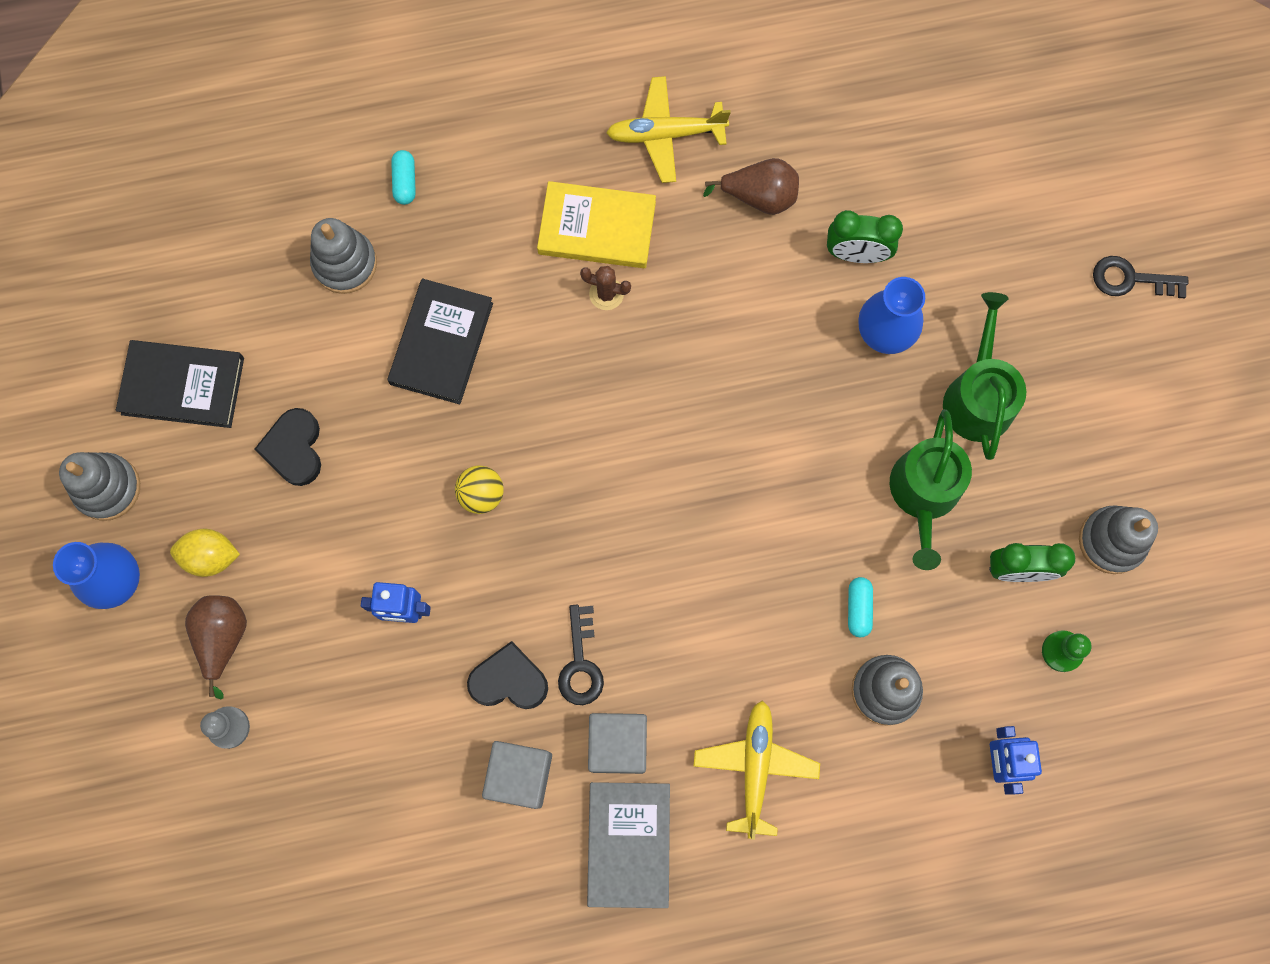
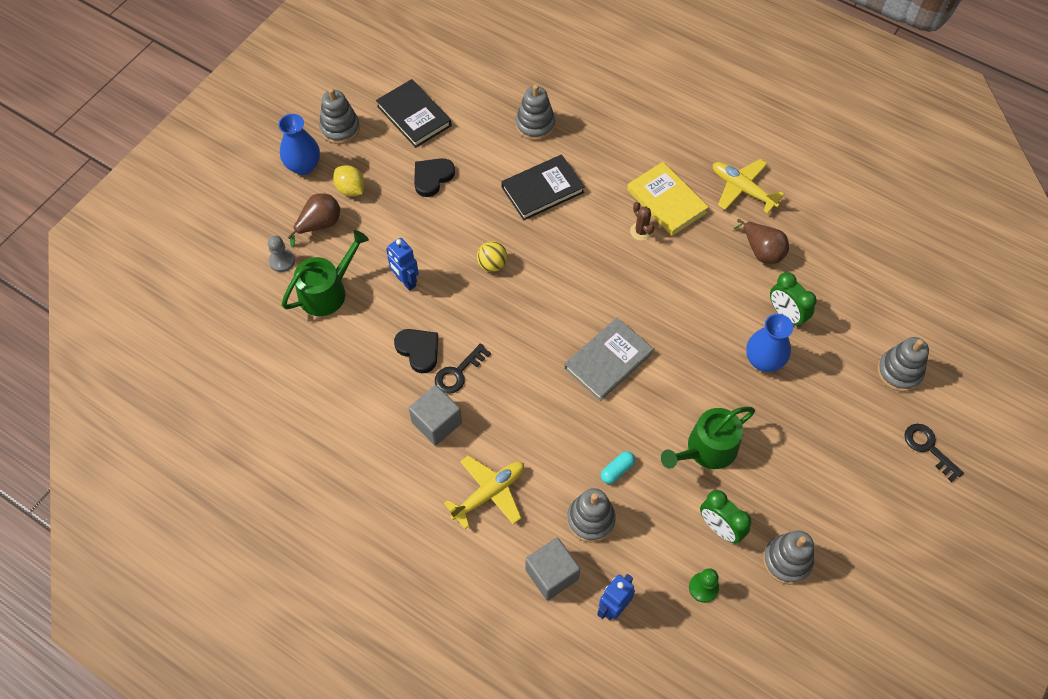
camera: 45 degrees right, 15 degrees down
turquoise capsule [391,150,416,205] -> none
grey cube [482,741,552,809] -> grey cube moved to [525,538,580,600]
grey book [587,782,670,908] -> grey book moved to [564,318,653,401]
green watering can [943,292,1027,460] -> green watering can moved to [282,230,369,316]
none -> grey stacking toy [877,337,929,392]

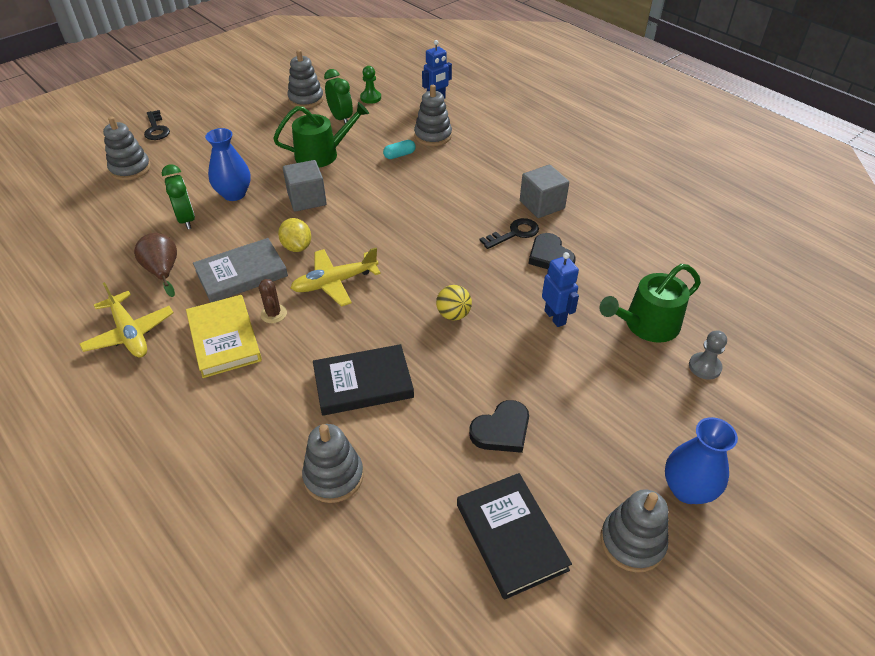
camera: 165 degrees left, 15 degrees down
brown pear [288,193,340,247] -> none
yellow lemon [333,165,365,197] -> yellow lemon moved to [278,218,311,252]
yellow plane [444,455,524,529] -> yellow plane moved to [291,248,381,307]
grey cube [525,538,580,600] -> grey cube moved to [283,160,327,212]
grey book [564,318,653,401] -> grey book moved to [193,238,288,303]

